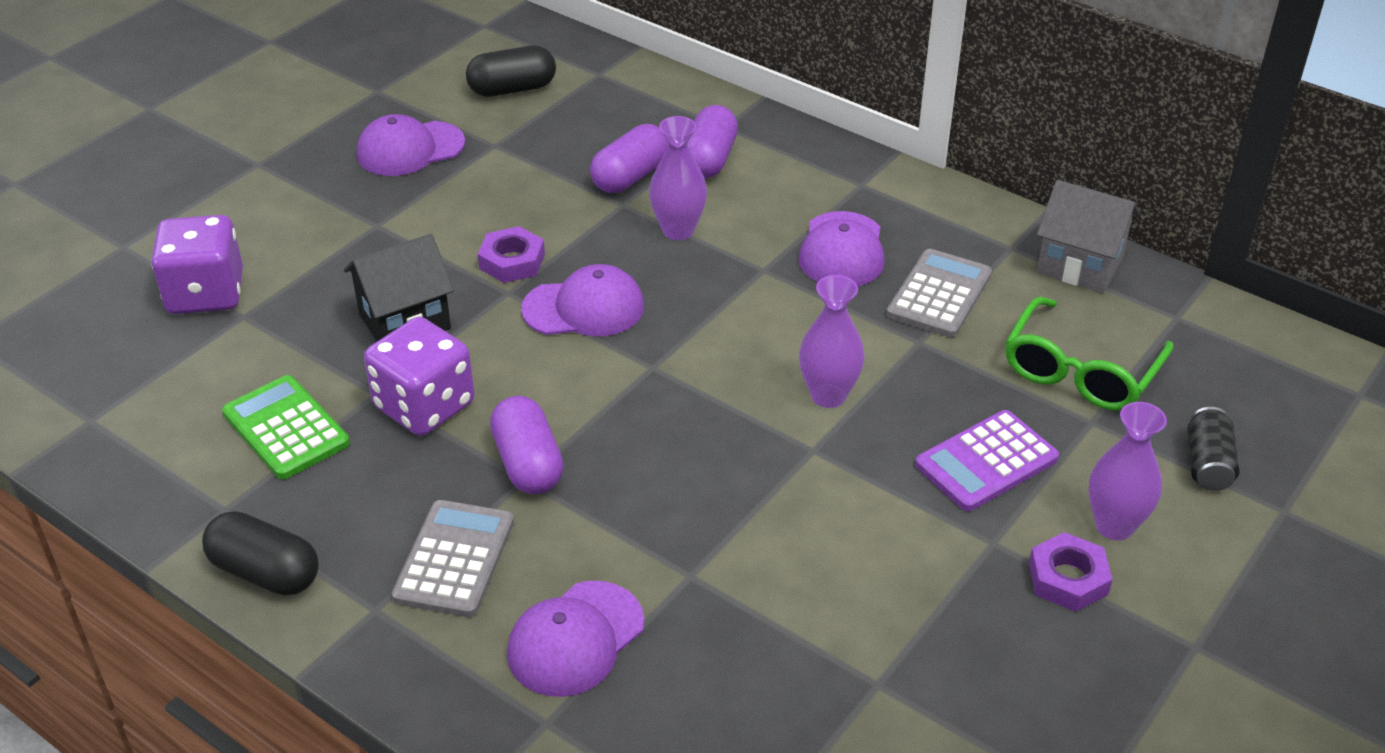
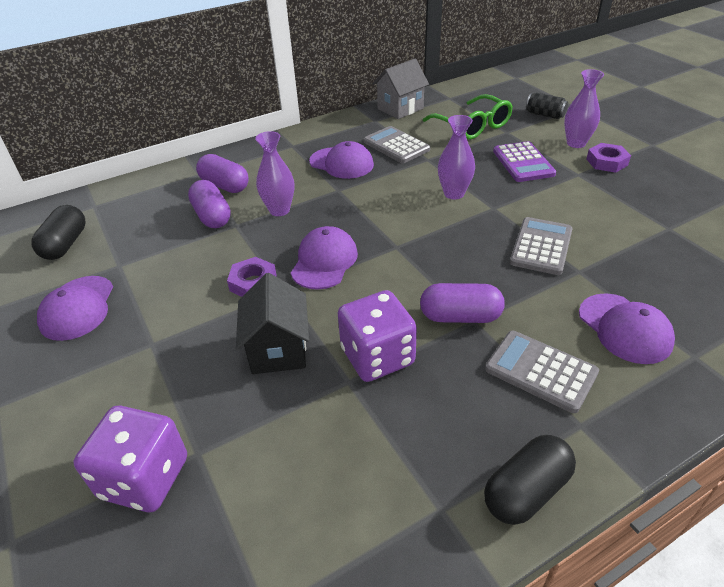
camera: 65 degrees left, 0 degrees up
green calculator [222,375,350,479] -> none
none -> grey calculator [510,217,573,275]

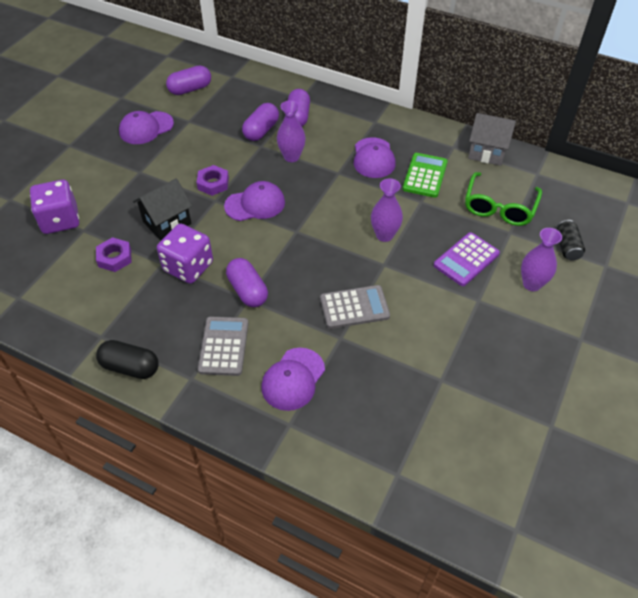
camera: 55 degrees right, 10 degrees up
black capsule [31,205,86,260] -> purple capsule [166,65,211,95]
grey calculator [364,126,430,163] -> green calculator [403,153,448,198]
purple nut [586,143,631,173] -> purple nut moved to [96,237,132,272]

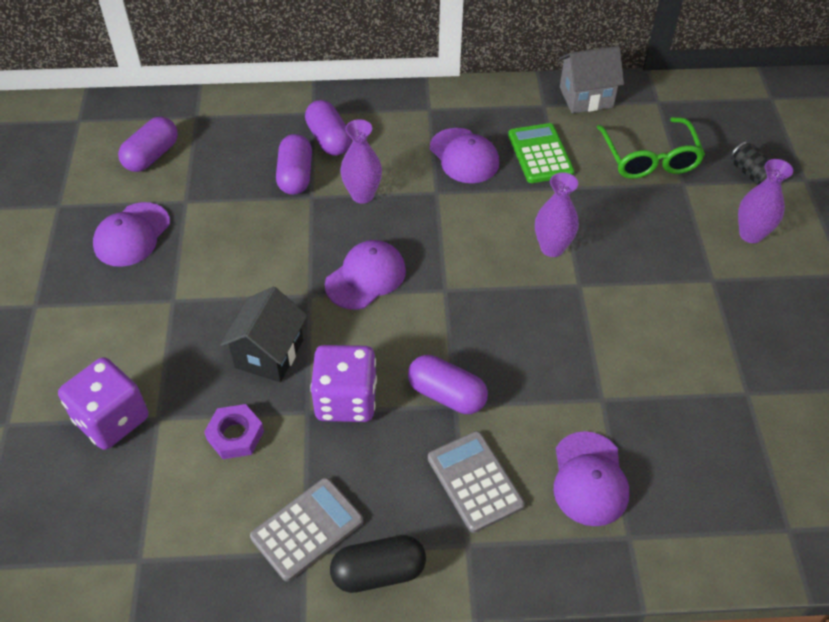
camera: 30 degrees left, 0 degrees up
purple nut [196,165,229,196] -> none
grey calculator [320,285,390,329] -> grey calculator moved to [250,478,364,582]
purple calculator [434,232,500,286] -> none

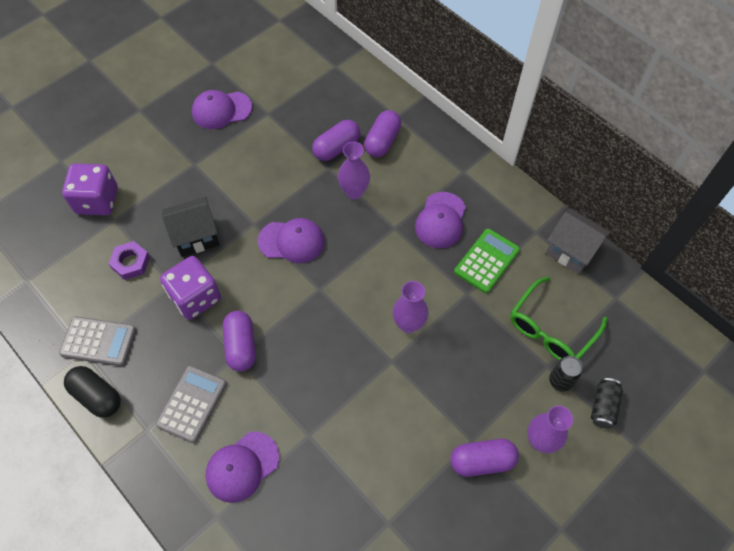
camera: 50 degrees right, 10 degrees up
purple capsule [118,117,178,172] -> purple capsule moved to [450,439,519,477]
none -> black can [549,356,583,391]

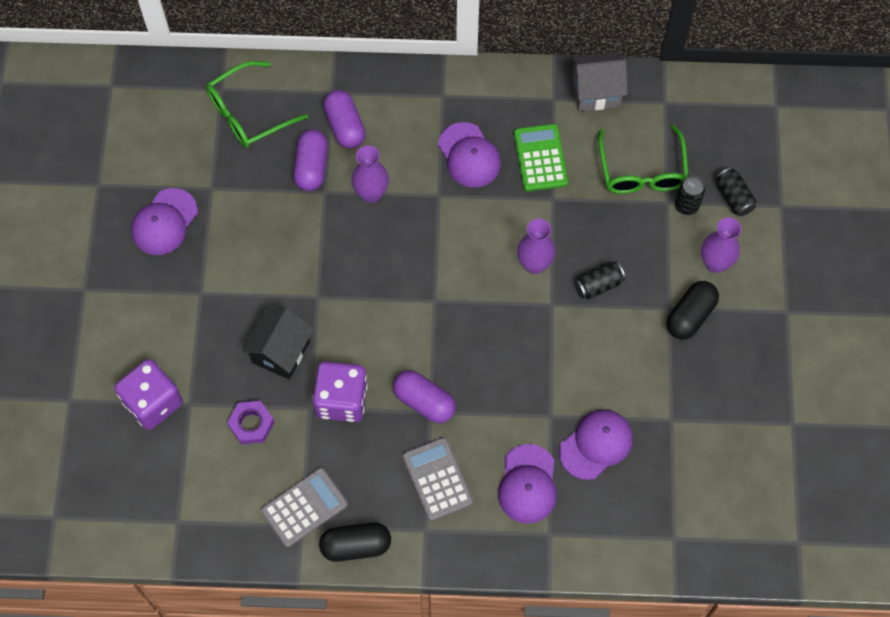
camera: 45 degrees left, 5 degrees up
purple cap [258,218,325,263] -> purple cap moved to [559,409,633,480]
purple capsule [450,439,519,477] -> black capsule [667,281,719,340]
none -> green glasses [206,61,308,148]
none -> black can [574,261,625,299]

